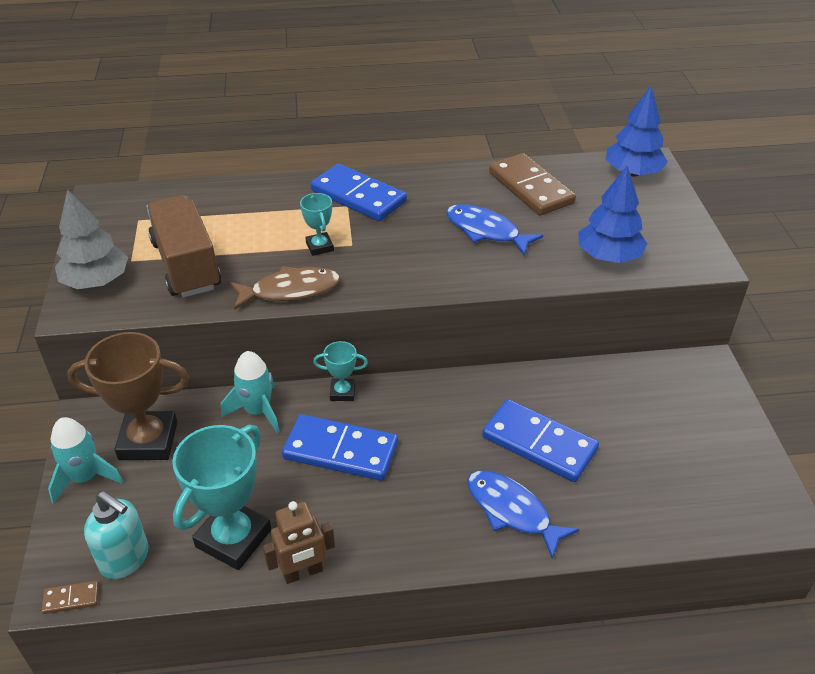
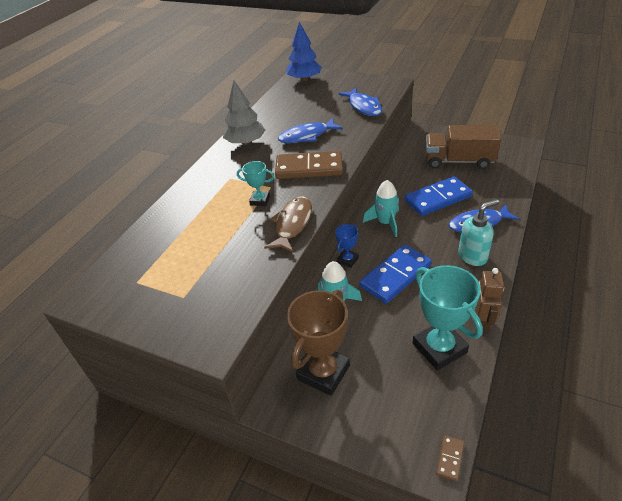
camera: 55 degrees left, 0 degrees up
turquoise rocket [48,417,123,504] -> turquoise rocket moved to [363,180,399,237]
grey tree [55,189,128,289] -> grey tree moved to [223,80,265,145]
turquoise soap dispenser [84,491,148,579] -> turquoise soap dispenser moved to [458,199,499,266]
brown truck [146,195,221,298] -> brown truck moved to [426,125,501,169]
blue domino [311,164,407,221] -> none
turquoise trophy [313,341,368,401] -> blue trophy [335,224,359,268]
brown domino [489,153,576,215] -> brown domino moved to [275,151,343,179]
blue tree [579,166,648,263] -> blue fish [338,88,383,116]

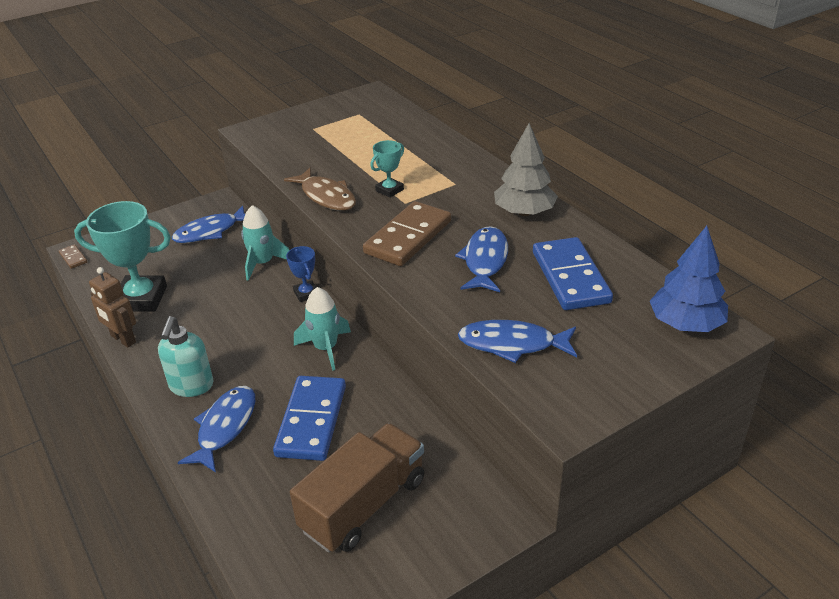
camera: 120 degrees right, 5 degrees down
brown trophy [287,290,350,396] -> blue fish [172,206,245,243]
blue domino [360,245,432,303] -> blue domino moved to [533,237,613,310]

